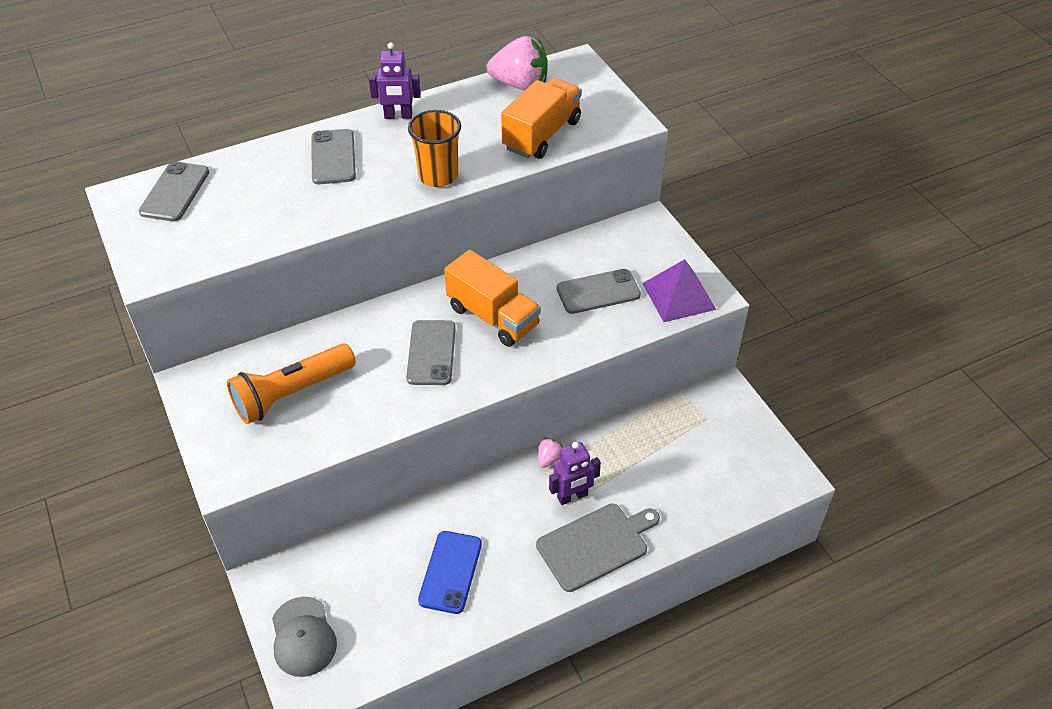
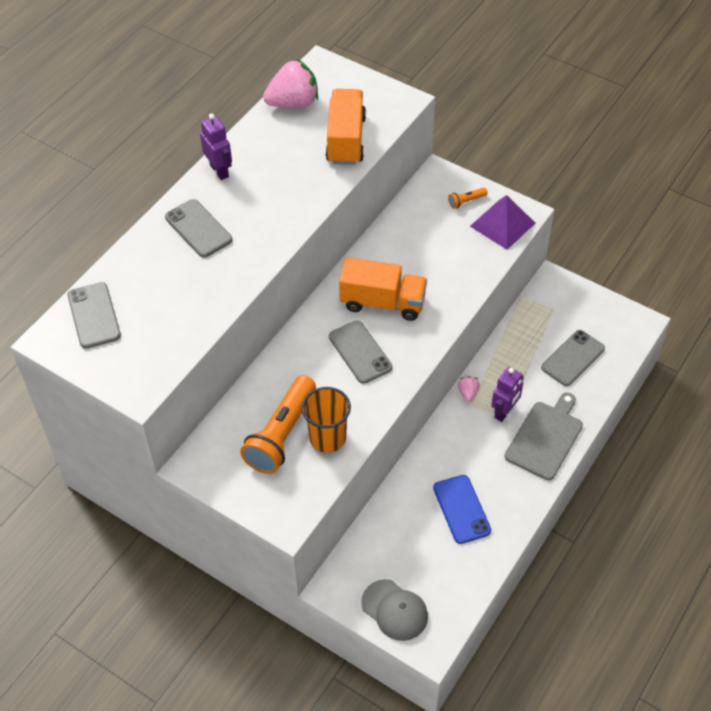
camera: 30 degrees left, 5 degrees up
purple robot [369,42,421,119] -> purple robot turned 90 degrees counterclockwise [200,113,232,180]
orange cup [408,110,461,187] -> orange cup moved to [302,387,351,453]
grey phone [557,269,641,314] -> grey phone moved to [541,330,605,386]
none -> orange flashlight [448,187,488,209]

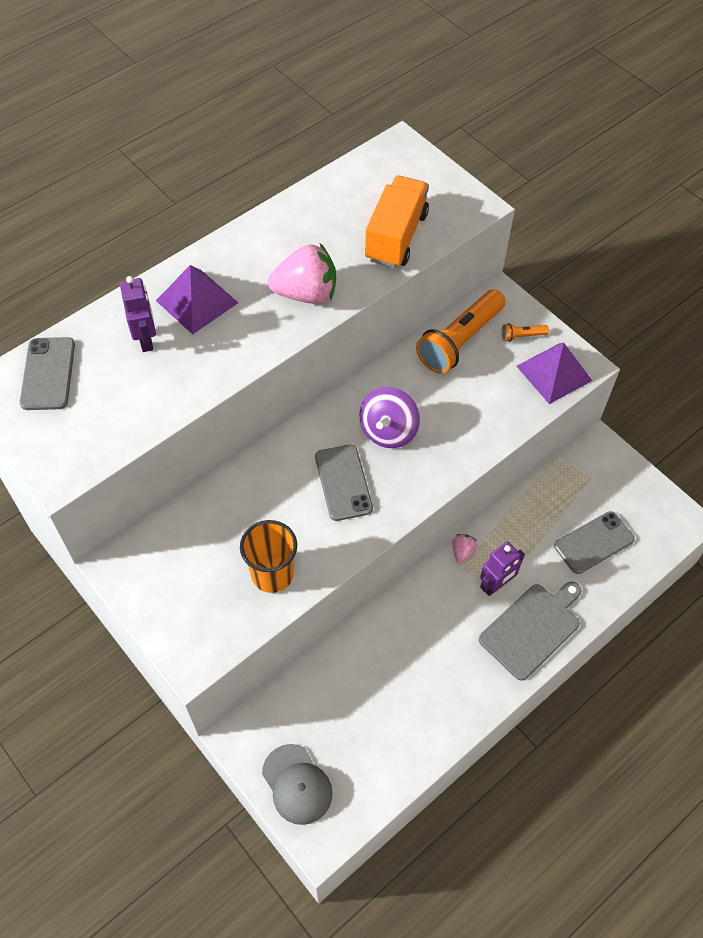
camera: 15 degrees right, 5 degrees up
grey phone [165,199,232,258] -> purple pyramid [156,265,238,334]
purple robot [200,113,232,180] -> purple robot moved to [120,276,156,352]
orange flashlight [240,375,316,474] -> orange flashlight moved to [416,289,506,374]
pink strawberry [263,59,318,108] -> pink strawberry moved to [268,242,336,304]
orange truck [339,257,427,321] -> purple spinning top [360,387,420,448]
blue phone [433,475,491,544] -> none

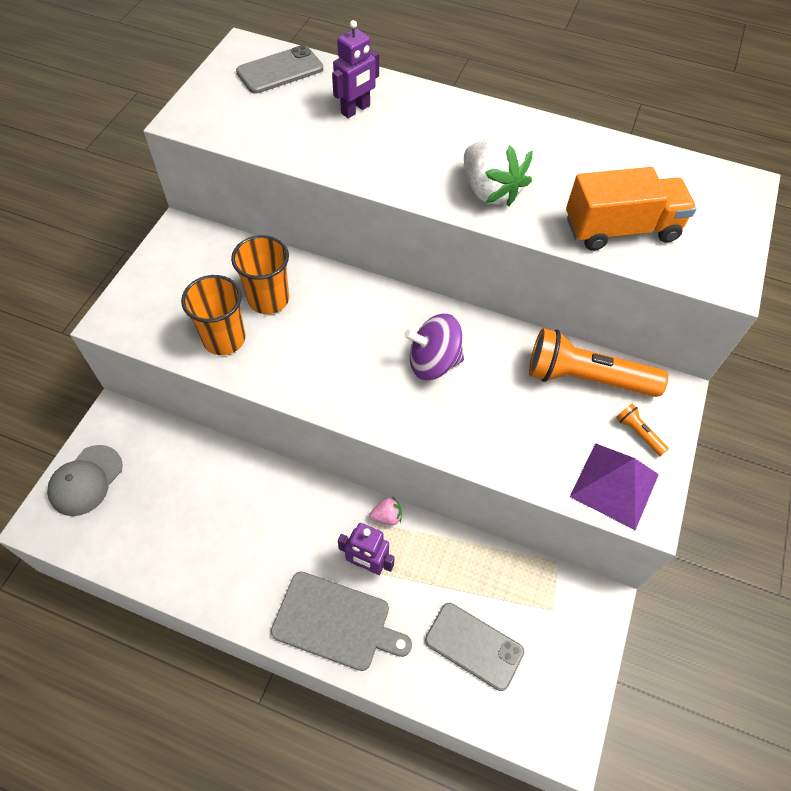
camera: 60 degrees right, 0 degrees up
purple pyramid [156,265,238,334] -> none
pink strawberry [268,242,336,304] -> white strawberry [464,137,533,206]
grey phone [315,445,373,521] -> none
none -> orange cup [231,235,289,314]

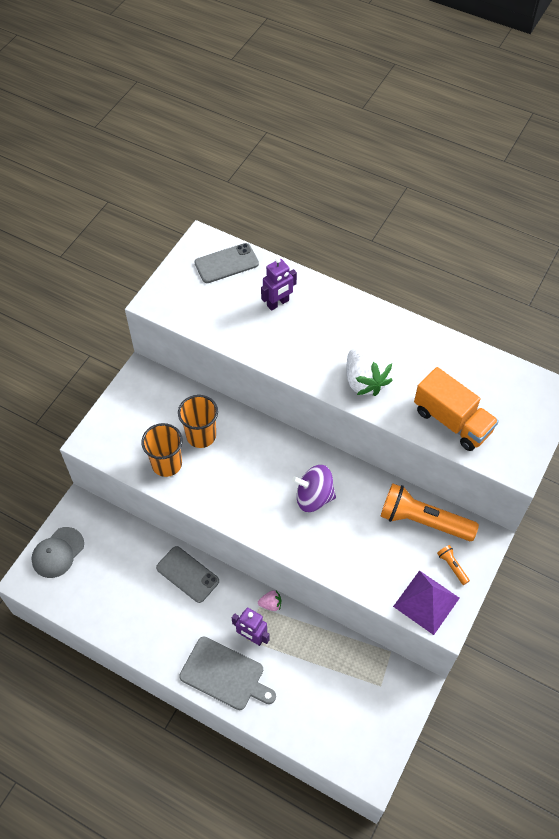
camera: 10 degrees right, 0 degrees up
grey phone [425,603,524,691] -> grey phone moved to [156,546,219,603]
orange truck [566,167,697,251] -> orange truck turned 45 degrees clockwise [414,367,499,451]

